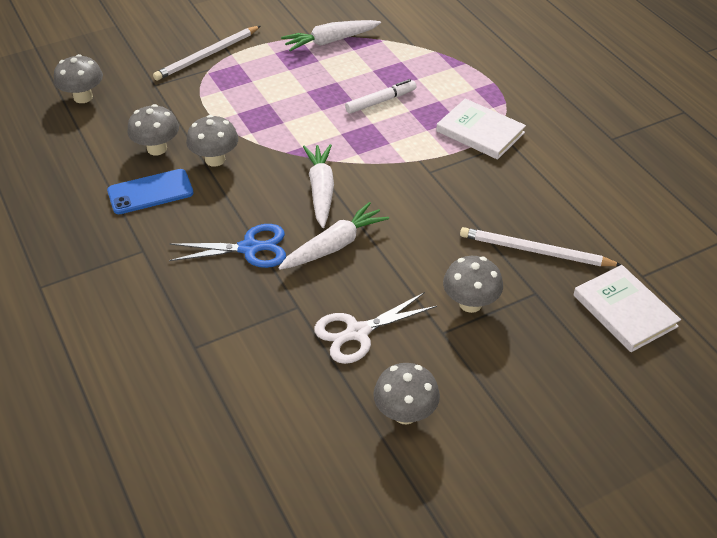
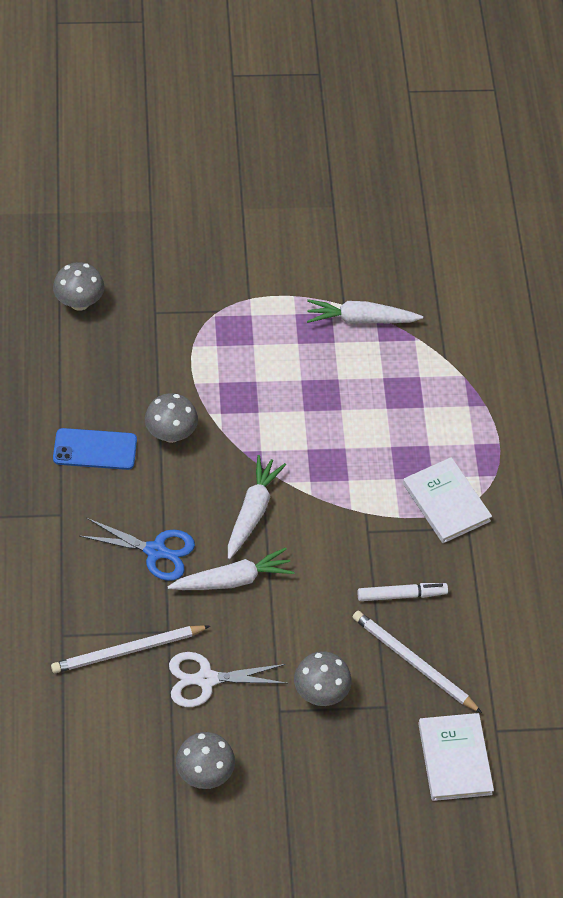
camera: 20 degrees right, 10 degrees up
grey mushroom [127,104,179,155] -> none
white pencil [153,26,261,81] -> white pencil moved to [51,625,210,673]
white marker [345,79,416,114] -> white marker moved to [357,583,448,601]

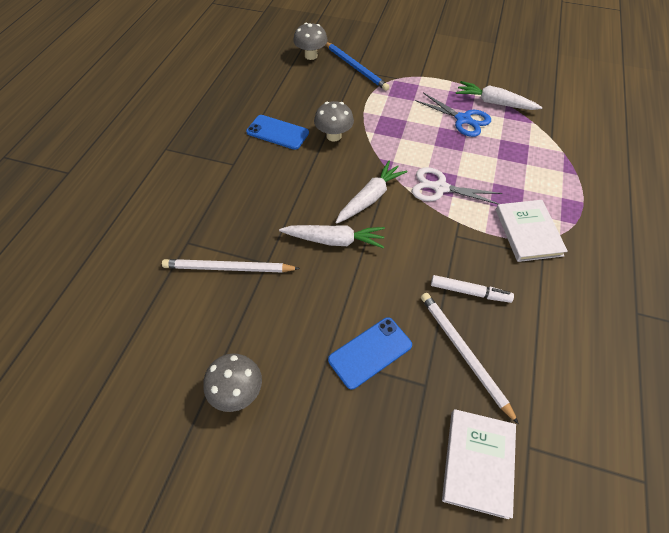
camera: 25 degrees right, 0 degrees up
blue scissors [80,518,195,581] -> blue scissors moved to [415,93,491,137]
white scissors [169,652,288,707] -> white scissors moved to [412,167,502,204]
grey mushroom [294,651,352,706] -> blue phone [328,317,412,390]
none -> blue pencil [326,42,389,91]

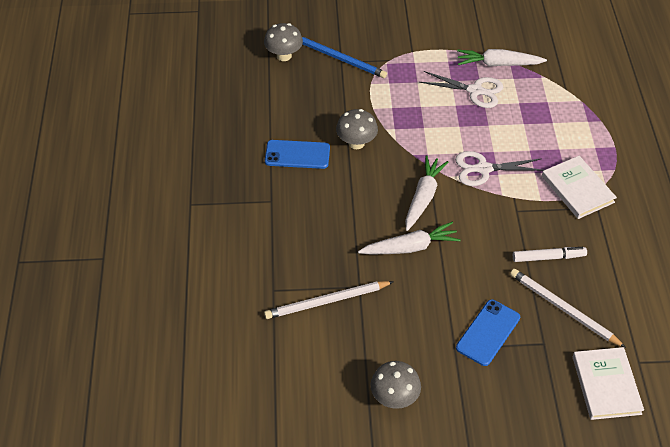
camera: 20 degrees left, 5 degrees down
blue scissors [415,93,491,137] -> white scissors [419,71,503,108]

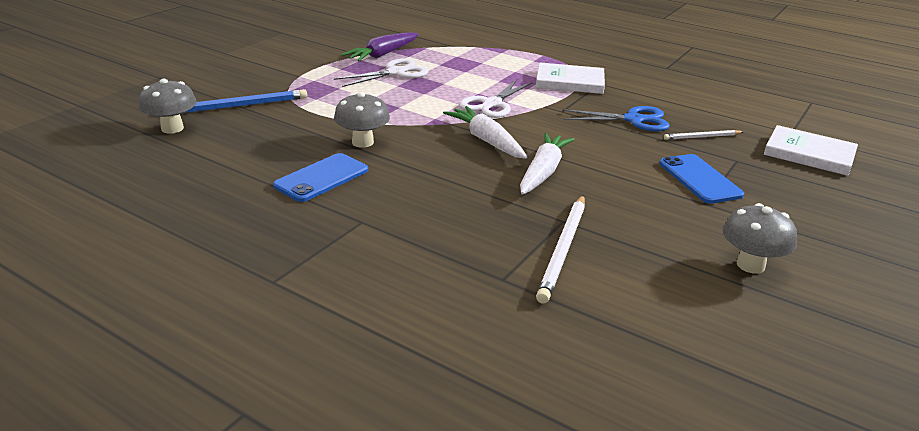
camera: 55 degrees left, 20 degrees down
white carrot [457,49,547,66] -> purple carrot [341,32,418,61]
white pencil [510,269,626,348] -> white pencil [664,130,743,140], size x0.57
white marker [513,247,587,262] -> blue scissors [562,106,670,131]

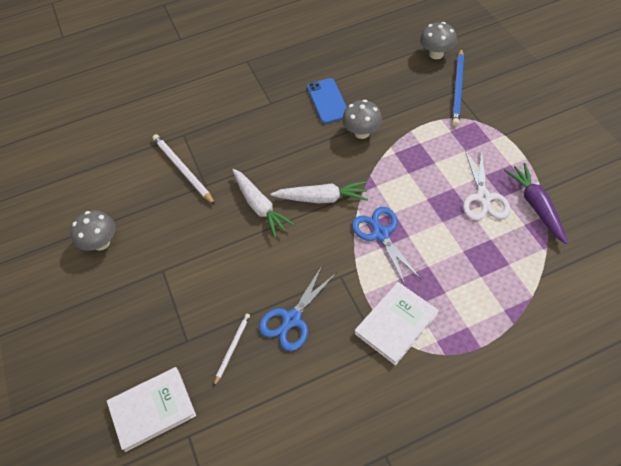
camera: 130 degrees right, 25 degrees up
white scissors [459,80,533,118] -> blue scissors [352,207,421,285]
blue phone [659,154,744,204] -> none

